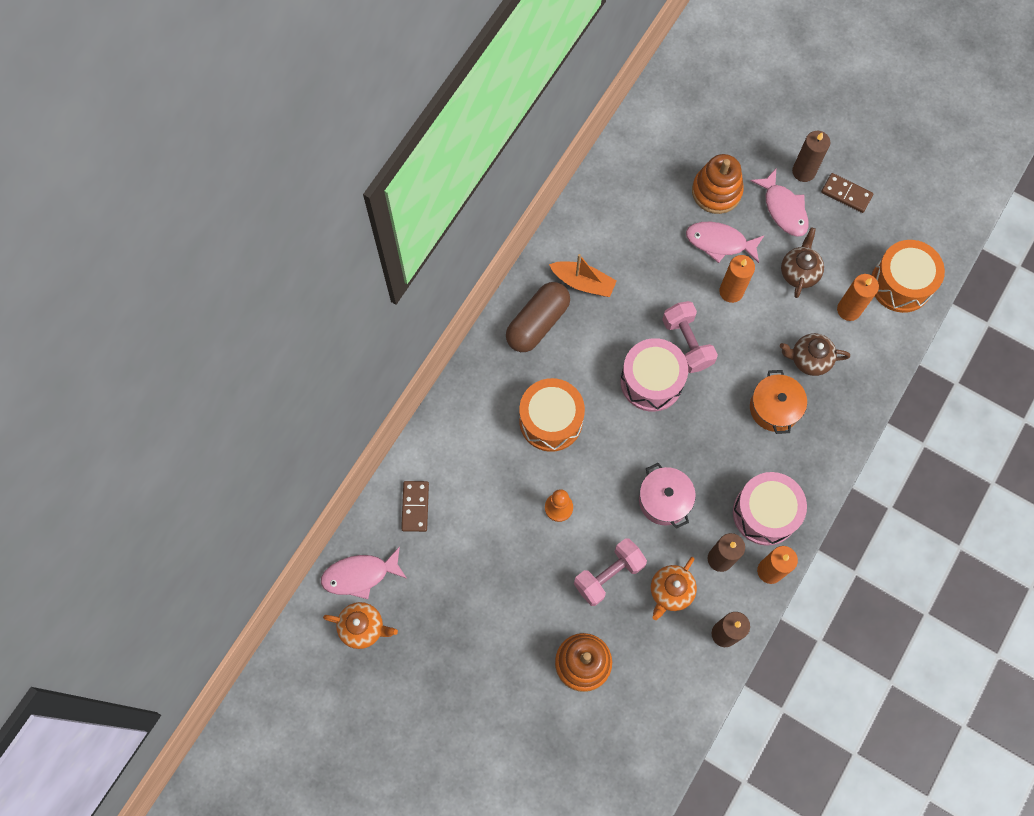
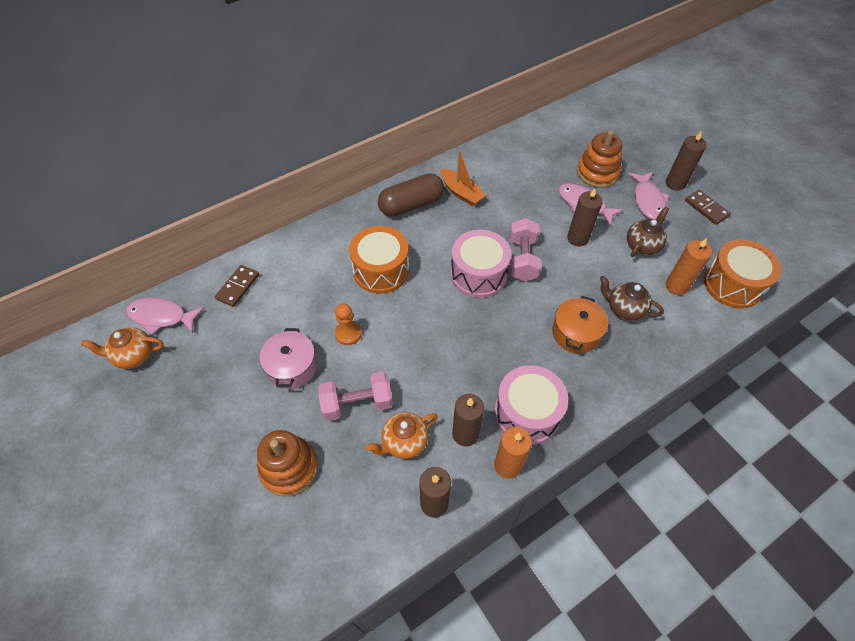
camera: 25 degrees right, 15 degrees down
orange teapot [323,602,398,649] -> orange teapot turned 135 degrees clockwise [81,327,164,369]
pink pot [639,463,696,529] -> pink pot moved to [260,328,317,389]
orange candle [719,255,755,303] -> brown candle [567,188,603,246]

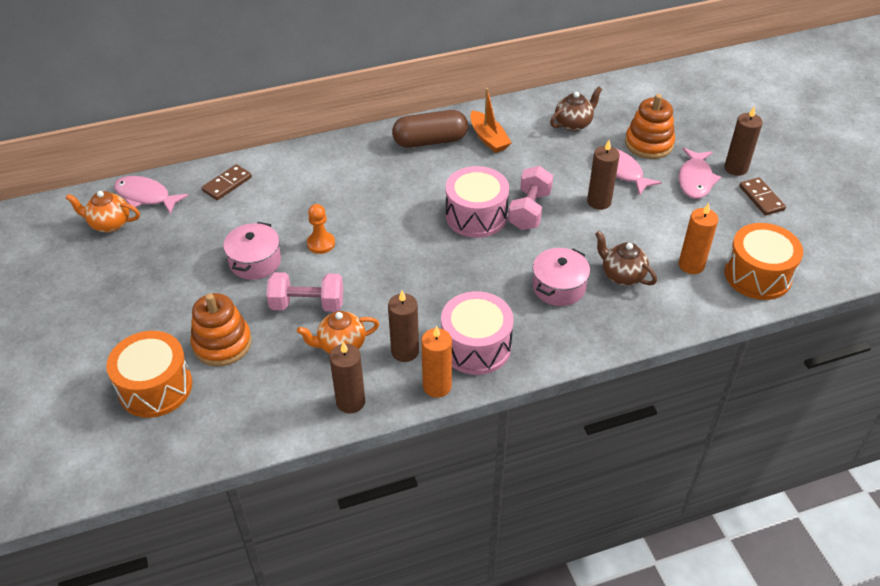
camera: 15 degrees right, 10 degrees down
orange drum [349,226,409,294] -> orange drum moved to [106,331,192,418]
orange pot [552,296,608,353] -> pink pot [532,248,590,306]
brown teapot [627,207,669,257] -> brown teapot moved to [550,87,602,131]

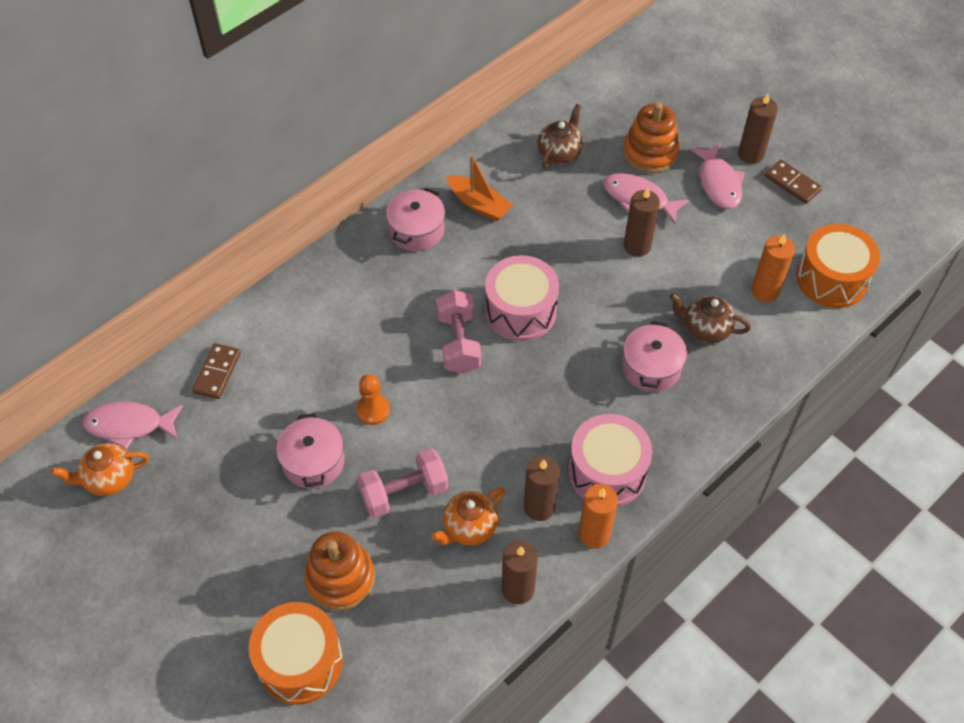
camera: 25 degrees left, 10 degrees up
brown capsule [392,110,468,148] -> pink pot [386,188,445,251]
pink dumbbell [508,166,553,230] -> pink dumbbell moved to [437,290,481,374]

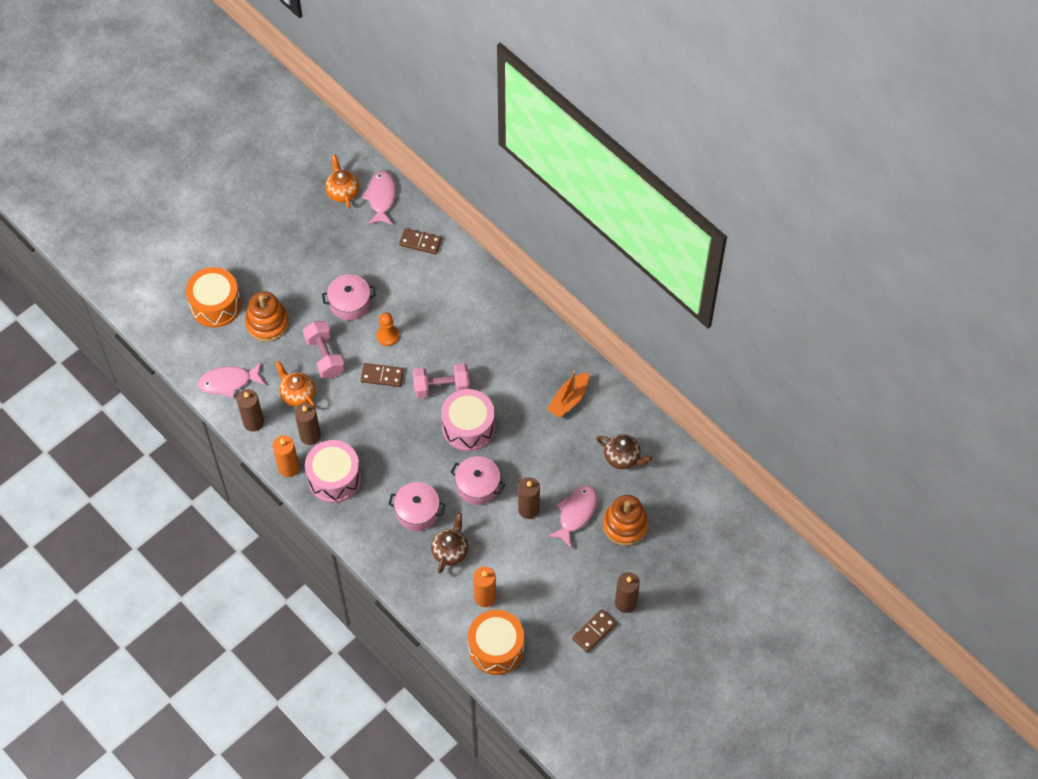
camera: 90 degrees right, 5 degrees up
pink pot [386,188,445,251] -> pink pot moved to [450,456,505,505]
pink fish [689,143,745,209] -> pink fish moved to [197,362,265,398]
none -> brown domino [361,363,404,387]

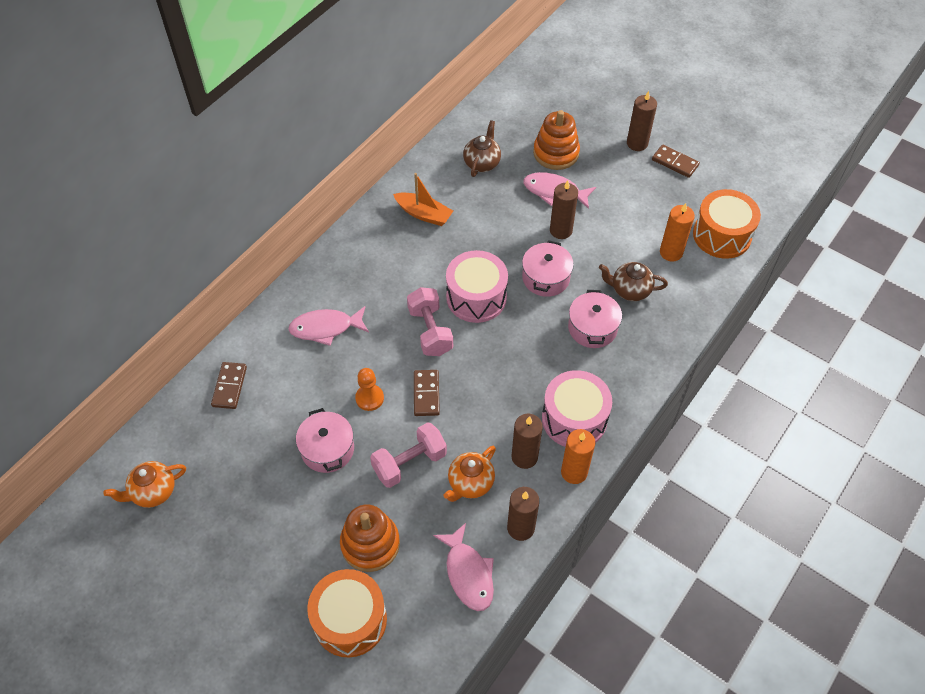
camera: 100 degrees left, 5 degrees down
pink fish [361,170,396,225] -> pink fish moved to [288,306,369,346]

